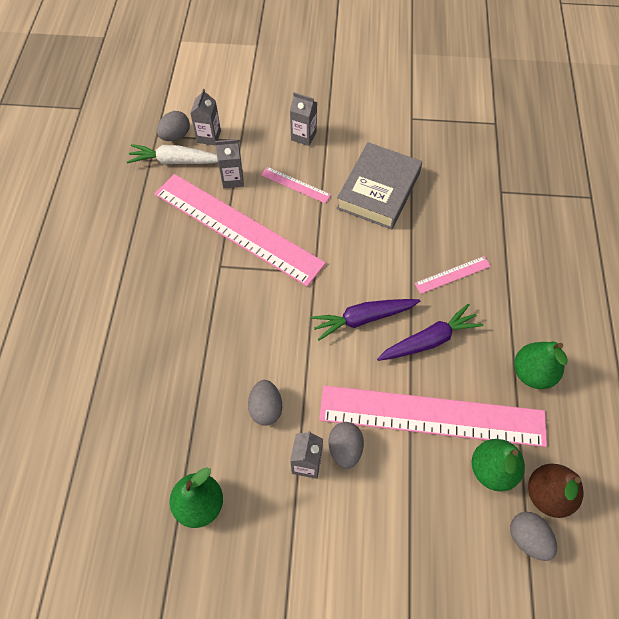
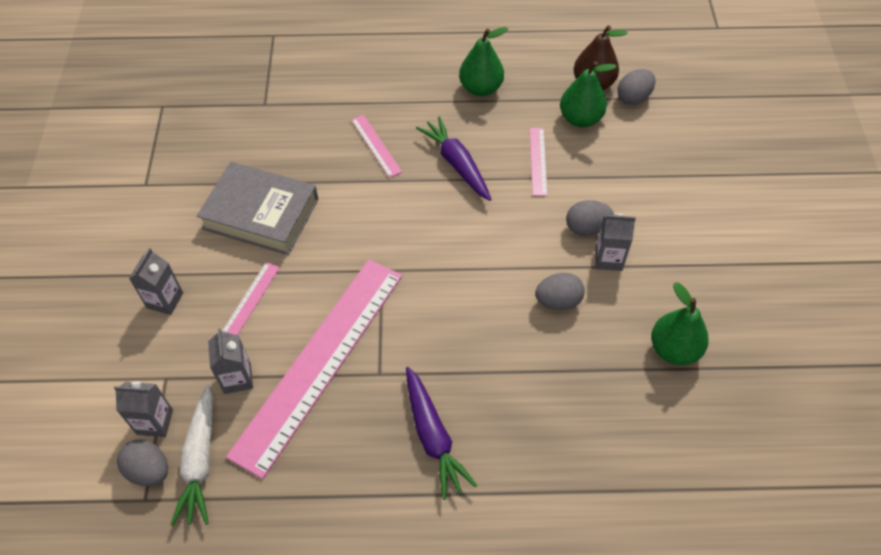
camera: 95 degrees left, 5 degrees down
purple carrot [310,299,420,341] -> purple carrot moved to [406,367,477,500]
pink ruler [319,385,547,447] -> pink ruler [530,128,548,196], size x0.40

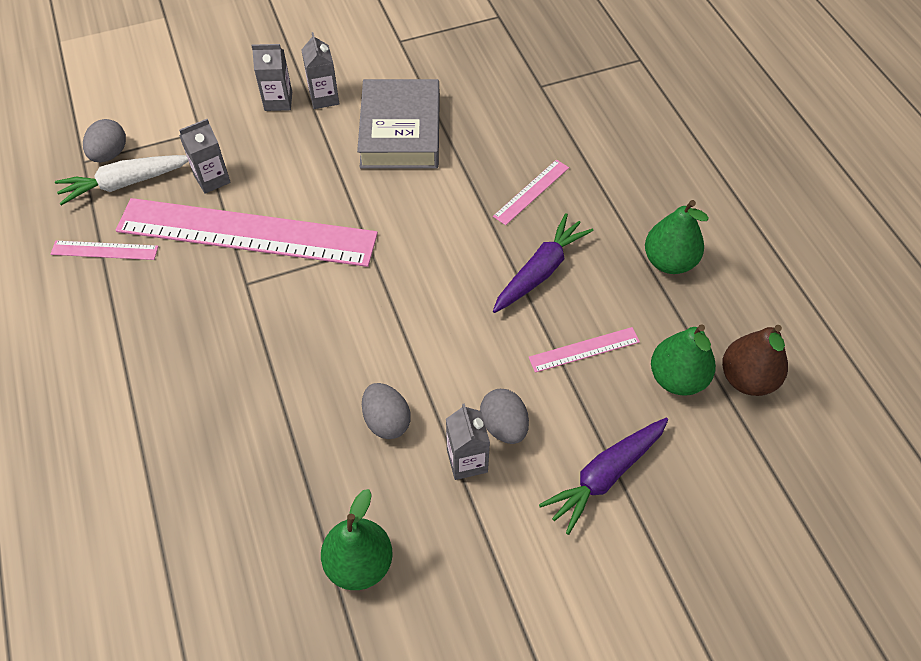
camera: 70 degrees right, 0 degrees up
grey carton [114,381,173,437] -> grey carton moved to [301,32,339,109]
pink ruler [222,262,280,335] -> pink ruler moved to [51,240,158,260]
purple carrot [406,367,477,500] -> purple carrot moved to [539,418,668,535]
grey egg [618,69,655,105] -> none

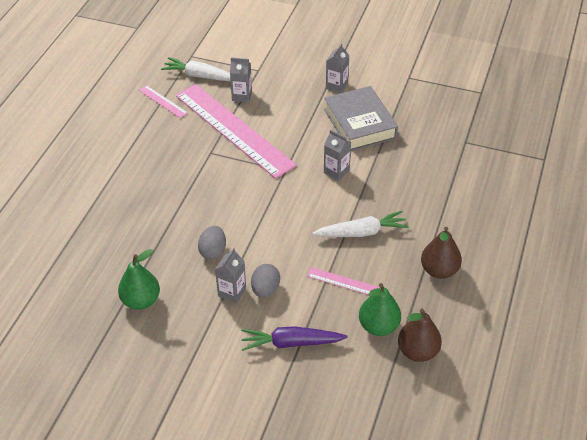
camera: 40 degrees right, 10 degrees down
grey egg [83,119,126,162] -> none
grey carton [251,44,292,111] -> grey carton moved to [324,130,351,181]
grey book [357,79,440,169] -> grey book turned 60 degrees counterclockwise [324,86,398,151]
pink ruler [493,159,569,225] -> none
purple carrot [493,213,594,313] -> white carrot [312,211,409,237]
green pear [645,200,709,274] -> brown pear [421,227,462,279]

